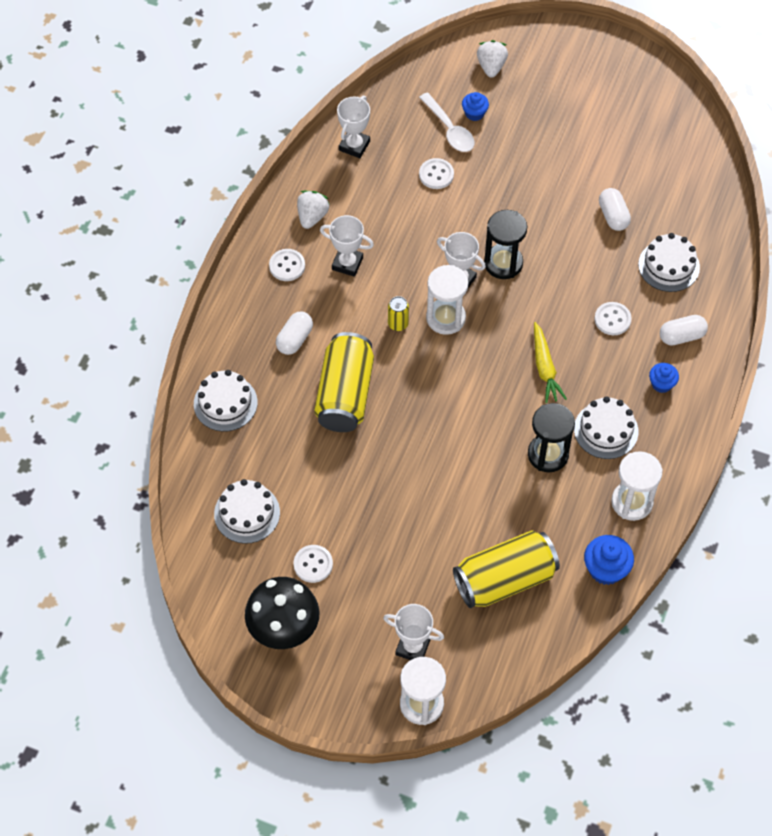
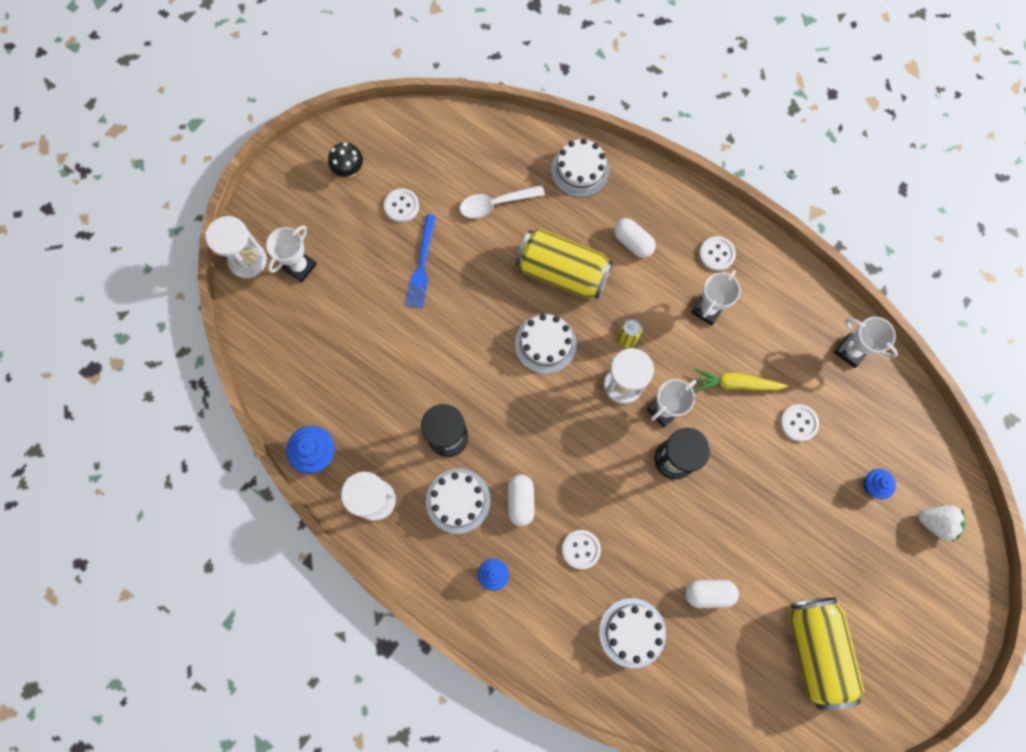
camera: 105 degrees right, 15 degrees up
white cake [214,479,280,544] -> white cake moved to [515,314,577,374]
black mushroom [245,577,320,649] -> black mushroom [328,143,363,177], size x0.54
white strawberry [297,191,330,229] -> none
white spoon [419,92,475,152] -> white spoon moved to [460,185,545,218]
yellow can [453,530,560,608] -> yellow can moved to [790,598,864,710]
yellow carrot [534,322,567,403] -> yellow carrot moved to [695,369,788,391]
white capsule [660,315,708,346] -> white capsule moved to [508,474,535,526]
none -> blue fork [406,215,436,308]

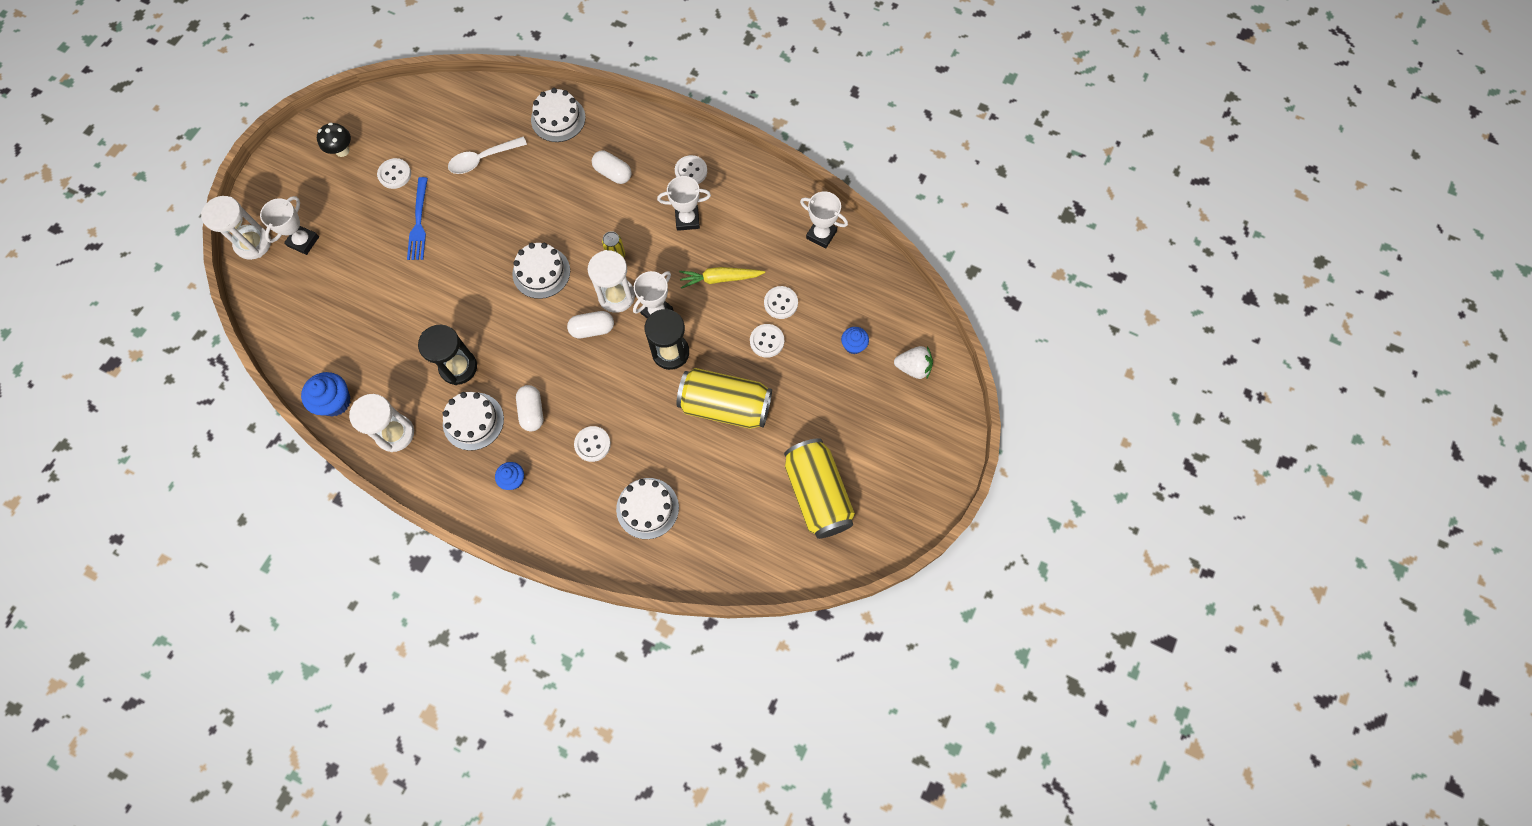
camera: 10 degrees left, 5 degrees down
yellow can [516,228,613,299] -> yellow can moved to [677,368,772,429]
white capsule [685,580,739,608] -> white capsule moved to [567,311,614,338]
white trophy [691,270,740,326] -> white trophy turned 60 degrees clockwise [657,176,711,231]
none -> white button [750,324,784,358]

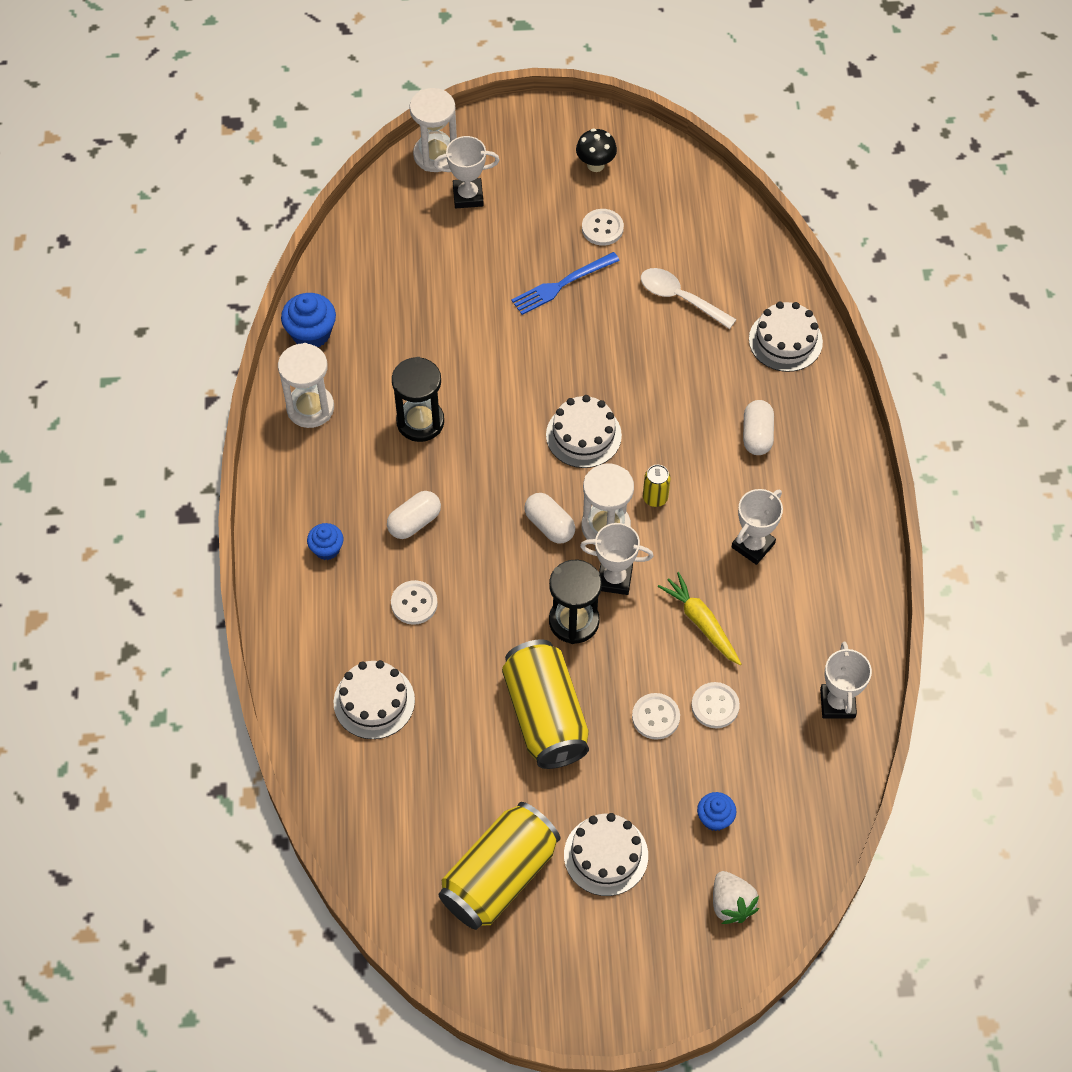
camera: 60 degrees right, 10 degrees down
white cake [442,392,504,451] -> white cake moved to [564,813,648,896]
white trophy [657,176,711,231] -> white trophy turned 75 degrees clockwise [732,489,783,565]
white button [675,155,707,184] -> none

